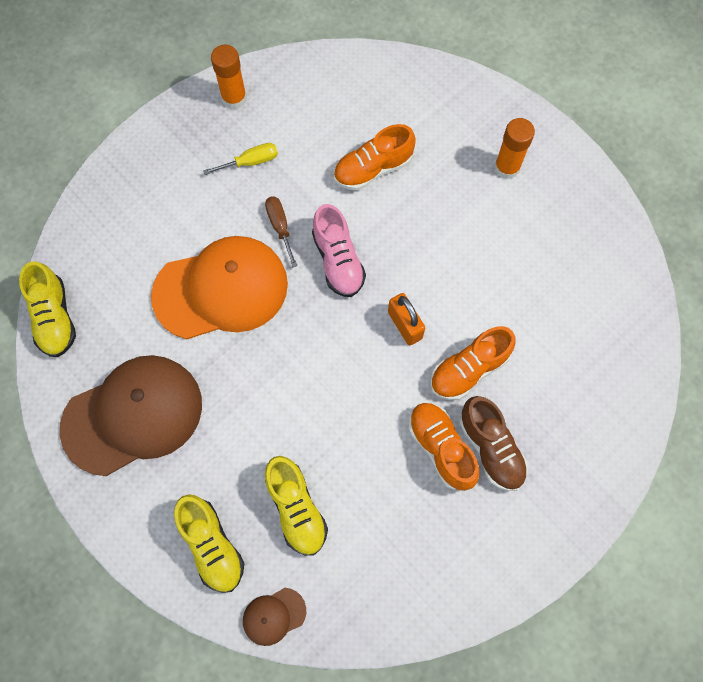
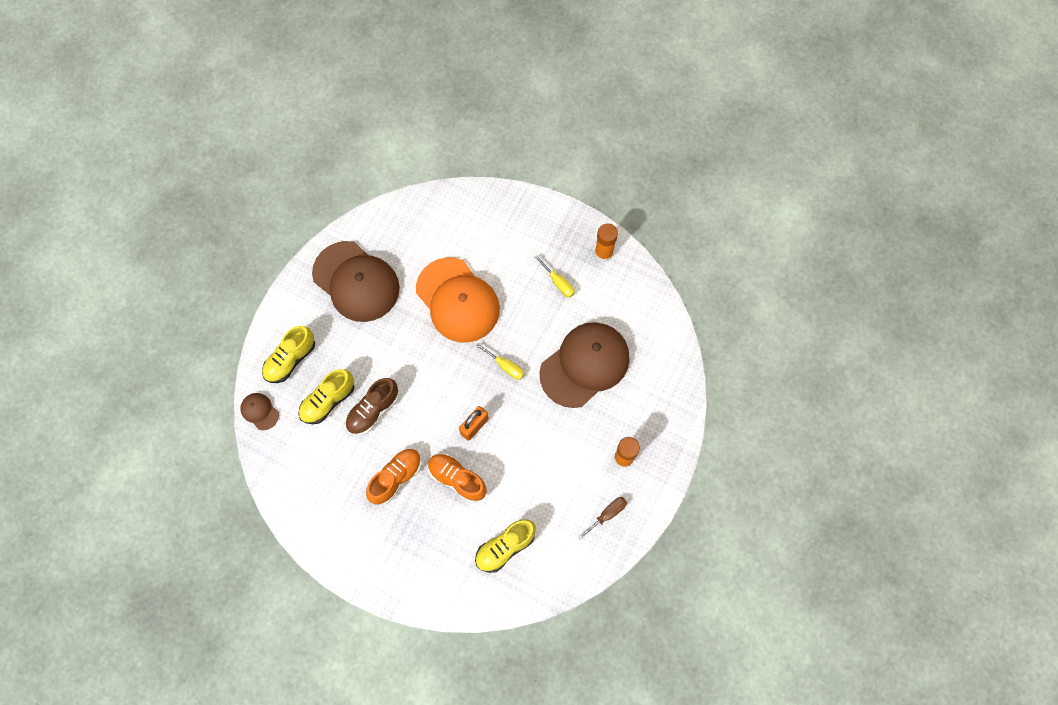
camera: 70 degrees right, 0 degrees up
yellow shoe [19,261,76,357] -> yellow shoe moved to [475,519,536,573]
brown screwdriver [265,197,297,267] -> brown screwdriver moved to [578,497,627,540]
pink shoe [312,204,366,297] -> yellow screwdriver [476,343,525,380]
orange shoe [334,124,416,191] -> brown cap [540,322,630,408]
brown shoe [459,396,528,491] -> brown shoe moved to [345,378,399,435]

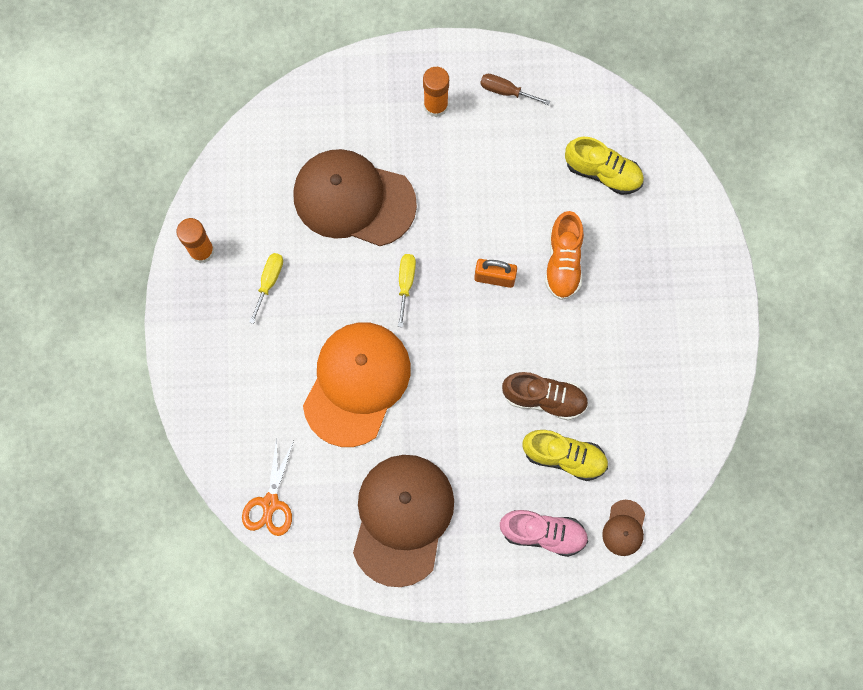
camera: 120 degrees left, 5 degrees up
yellow shoe [262,326,315,383] -> pink shoe [500,510,588,557]
orange shoe [366,449,422,505] -> none
none -> orange scissors [242,438,294,536]

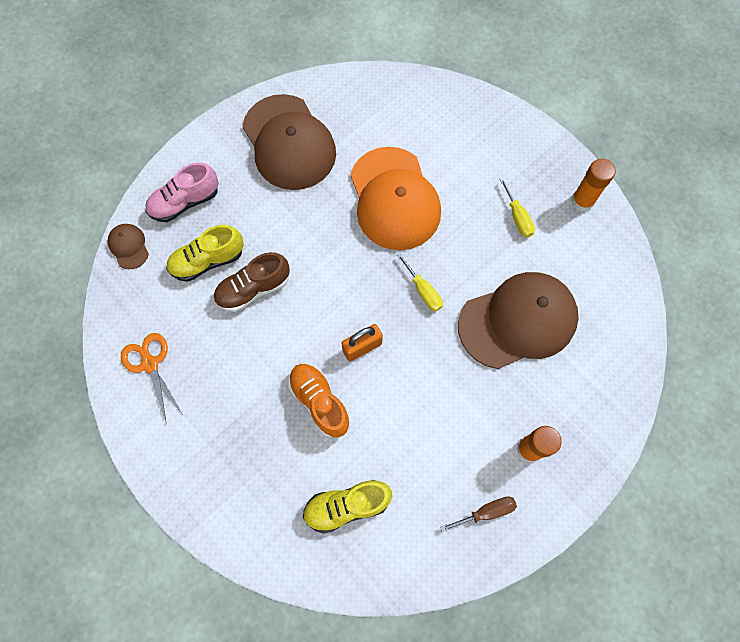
camera: 140 degrees right, 5 degrees down
orange scissors [242,438,294,536] -> orange scissors moved to [121,333,183,421]

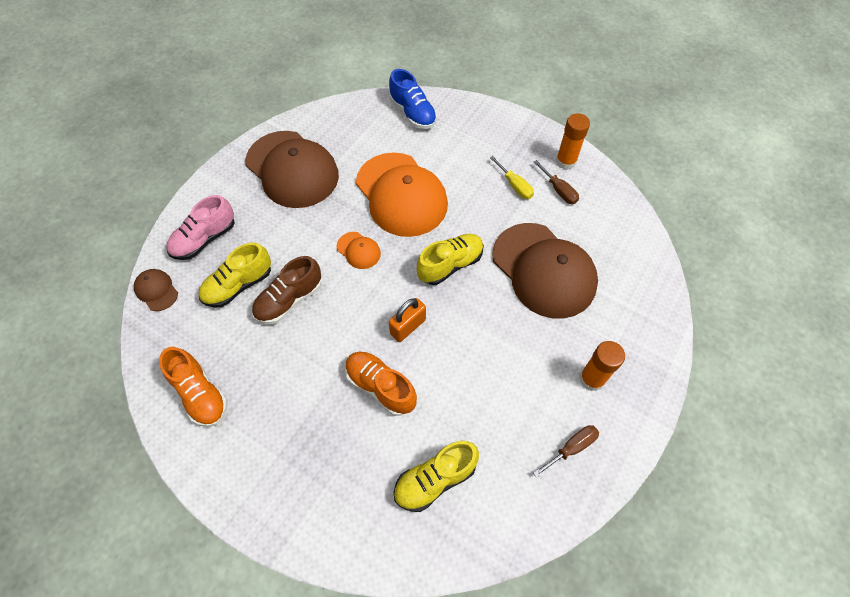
camera: 15 degrees left, 10 degrees down
orange scissors [121,333,183,421] -> orange shoe [159,347,228,427]
yellow screwdriver [397,253,443,312] -> yellow shoe [417,234,484,285]
brown cap [458,272,579,369] -> brown cap turned 90 degrees clockwise [492,223,598,319]
none -> orange cap [337,232,381,269]
none -> blue shoe [389,69,437,129]
none -> brown screwdriver [534,160,579,204]

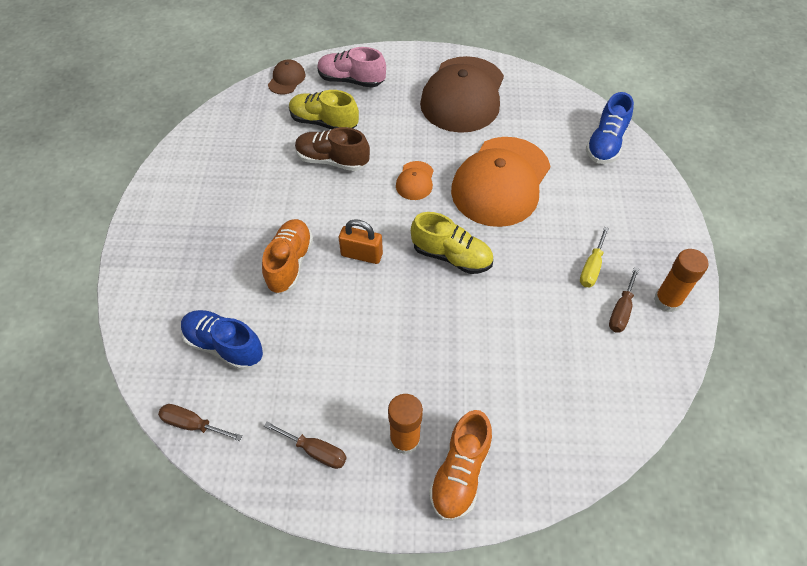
camera: 60 degrees right, 5 degrees down
orange shoe [159,347,228,427] -> orange shoe moved to [429,410,492,521]
yellow shoe [393,441,479,512] -> blue shoe [181,310,263,370]
brown cap [492,223,598,319] -> none
none -> brown screwdriver [158,404,243,441]

